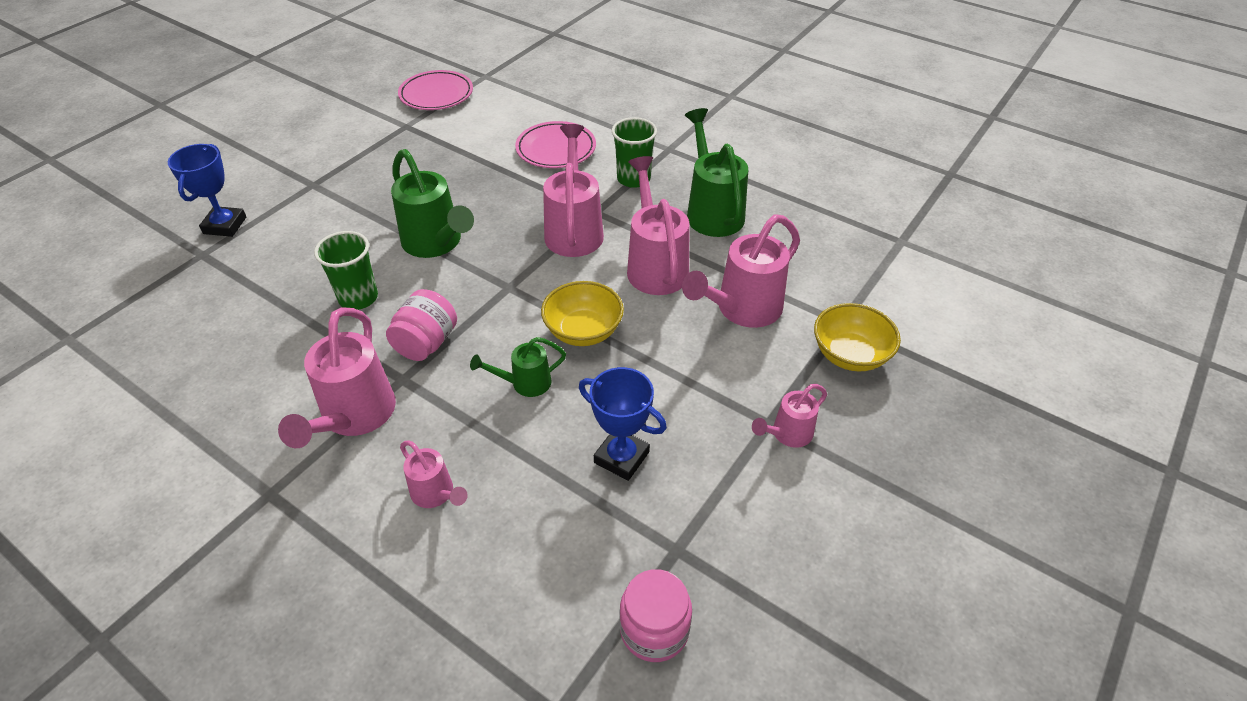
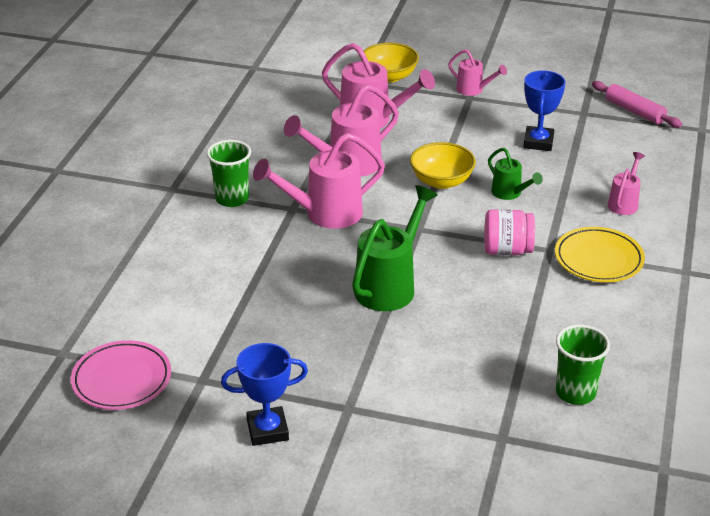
camera: 110 degrees left, 10 degrees down
blue trophy [168,144,246,237] -> blue trophy moved to [221,343,308,446]
pink watering can [278,307,396,448] -> yellow plate [555,227,645,282]
green cup [314,231,378,310] -> green cup moved to [556,325,610,405]
pink plate [515,121,596,168] -> none
pink jar [620,569,692,662] -> pink rolling pin [592,81,682,128]
green watering can [685,108,748,237] -> none

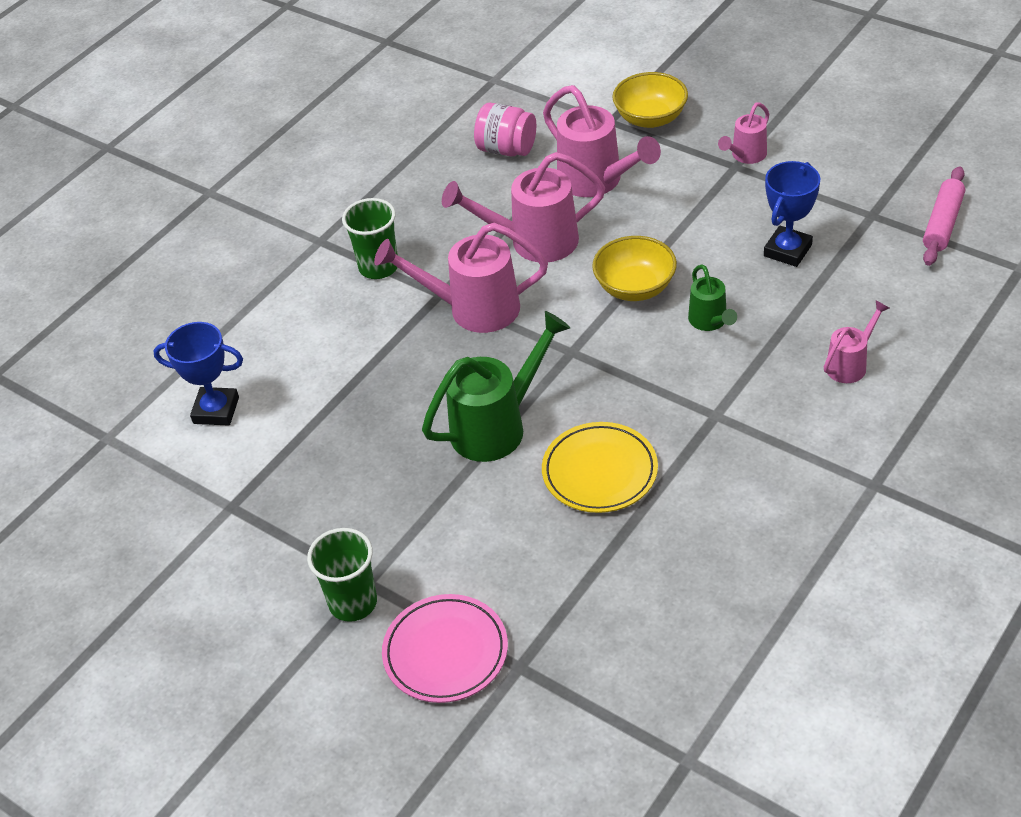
camera: 25 degrees right, 10 degrees up
pink plate [71,340,171,410] -> pink plate moved to [382,594,508,703]
blue trophy [221,343,308,446] -> blue trophy moved to [153,322,243,426]
pink watering can [448,49,507,96] -> pink watering can turned 75 degrees clockwise [718,102,769,164]
pink jar [484,209,535,255] -> pink jar moved to [474,103,536,156]
yellow plate [555,227,645,282] -> yellow plate moved to [542,422,658,513]
green cup [556,325,610,405] -> green cup moved to [307,528,377,622]
pink rolling pin [592,81,682,128] -> pink rolling pin turned 45 degrees clockwise [923,166,965,266]

